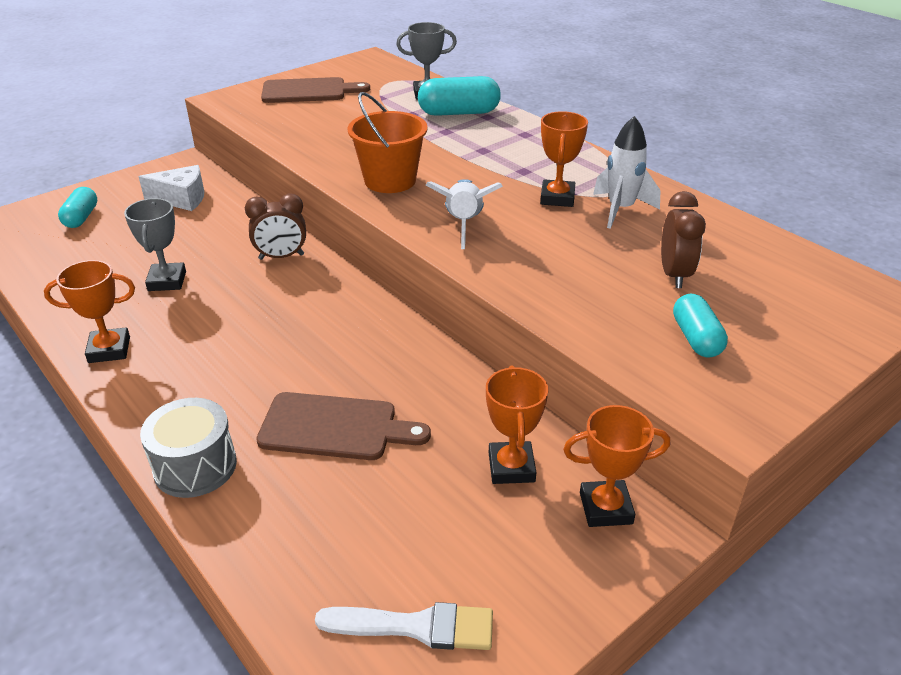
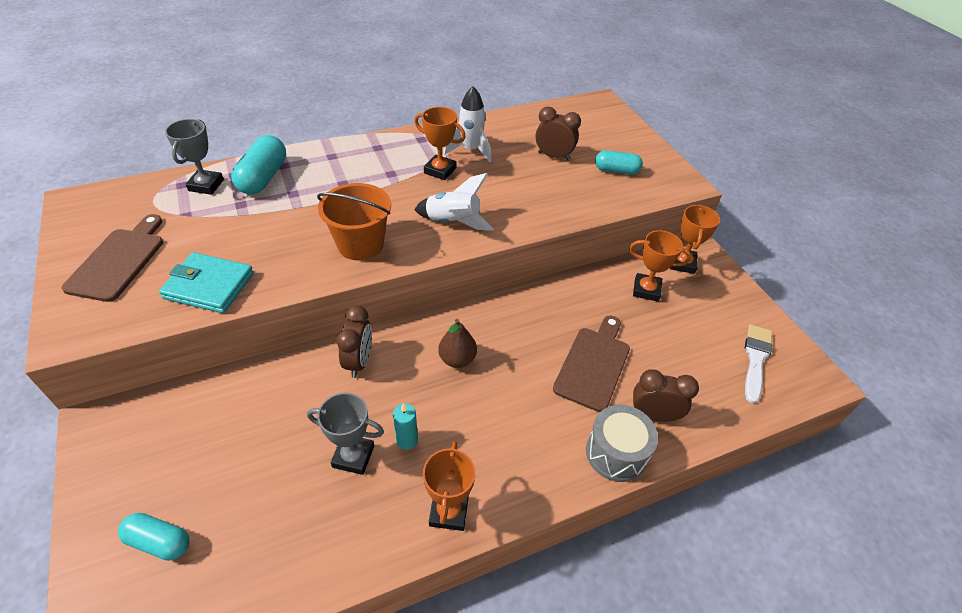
camera: 75 degrees left, 10 degrees up
white cheese [138,165,204,211] -> none
none -> turquoise wallet [159,252,254,313]
none -> turquoise candle [393,403,418,450]
none -> brown pear [438,319,477,368]
none -> brown clock [633,369,699,422]

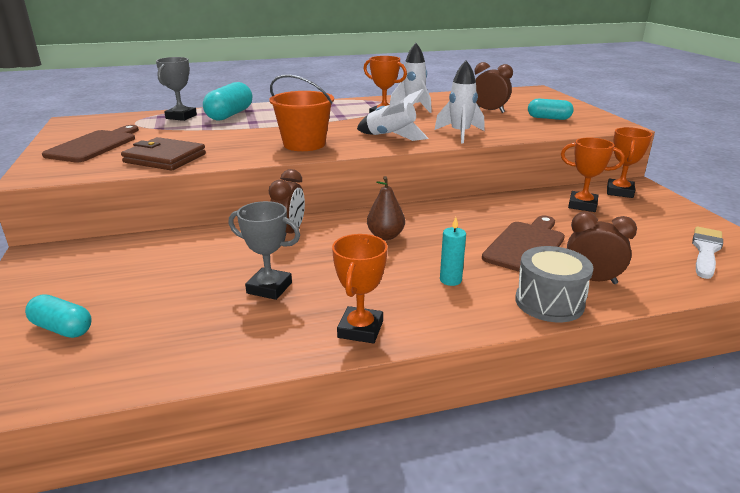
camera: 10 degrees right, 20 degrees down
turquoise wallet [159,252,254,313] -> brown wallet [121,137,206,170]
turquoise candle [393,403,418,450] -> turquoise candle moved to [440,217,466,286]
none -> white rocket [435,60,485,144]

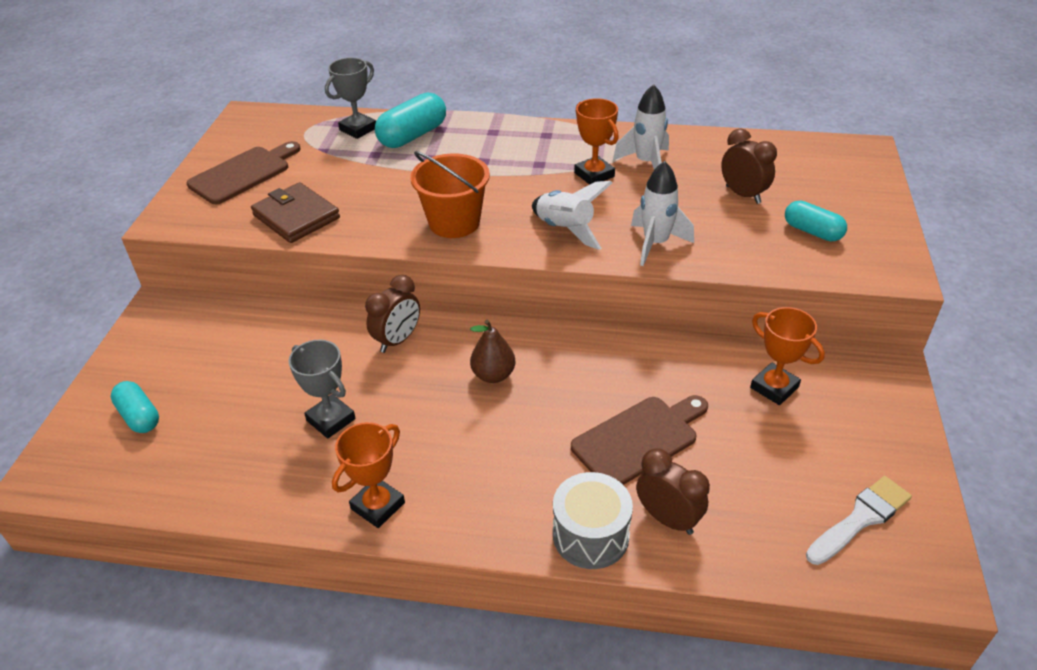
camera: 25 degrees right, 15 degrees up
turquoise candle [440,217,466,286] -> none
orange trophy [607,127,652,198] -> none

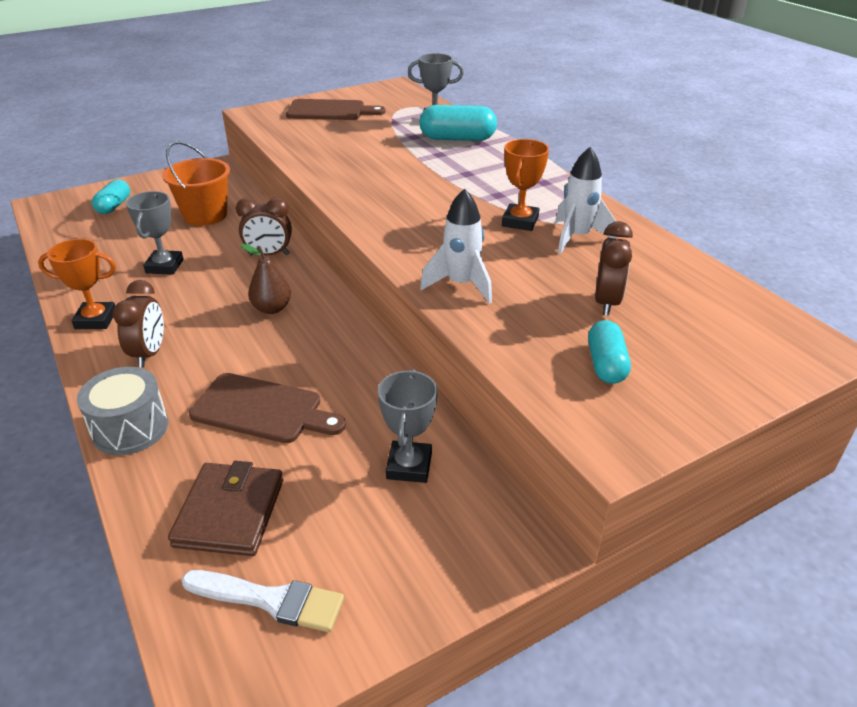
camera: 50 degrees right, 5 degrees down
brown wallet [251,182,340,243] -> brown wallet moved to [168,461,283,556]
orange bucket [410,151,490,238] -> orange bucket moved to [162,141,230,226]
white rocket [532,181,612,250] -> none
brown clock [636,448,710,535] -> brown clock moved to [113,280,164,368]
orange trophy [750,307,825,405] -> grey trophy [378,369,437,483]

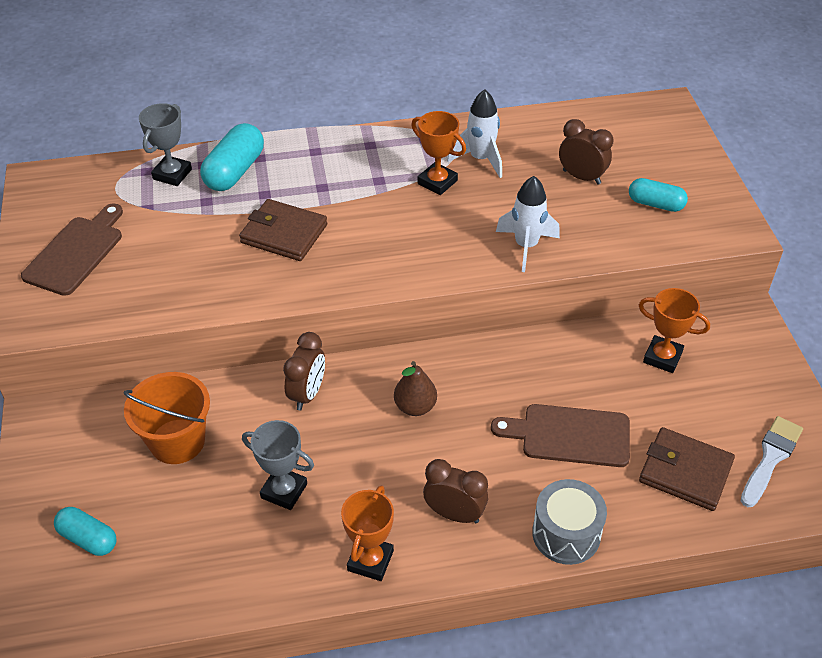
camera: 70 degrees left, 10 degrees up
brown cutting board [189,373,346,443] -> brown cutting board turned 120 degrees counterclockwise [491,404,630,467]
grey trophy [378,369,437,483] -> orange trophy [639,288,710,373]
none -> brown wallet [239,199,327,261]

